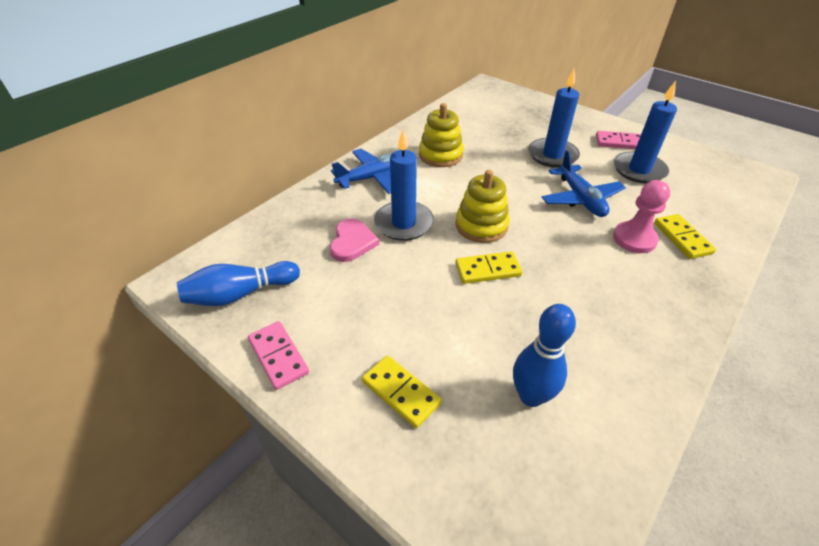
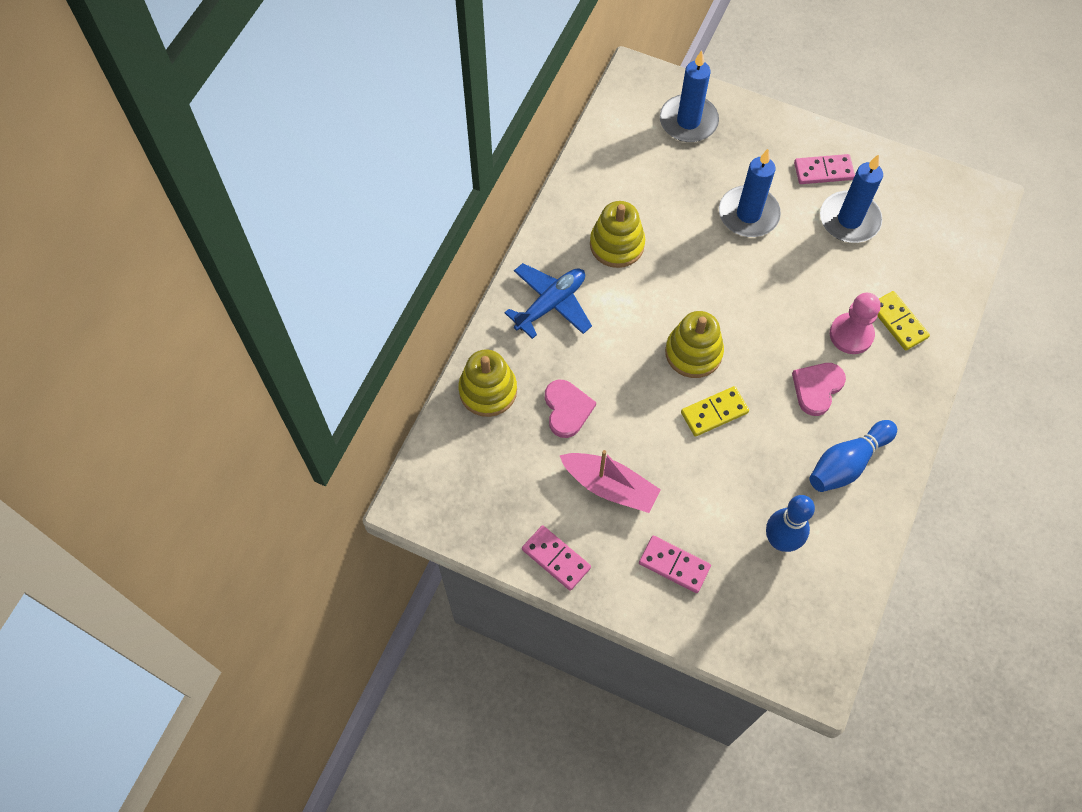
camera: 15 degrees left, 20 degrees up
blue bowling pin [177,261,300,306] -> blue bowling pin moved to [809,420,897,492]
yellow domino [362,355,442,428] -> pink domino [639,536,711,593]
blue candle [374,130,434,241] -> blue candle moved to [660,50,719,142]
blue plane [542,150,626,217] -> none
none -> yellow stacking toy [458,350,517,417]
none -> pink boat [559,450,661,513]
none -> pink heart [792,363,846,416]

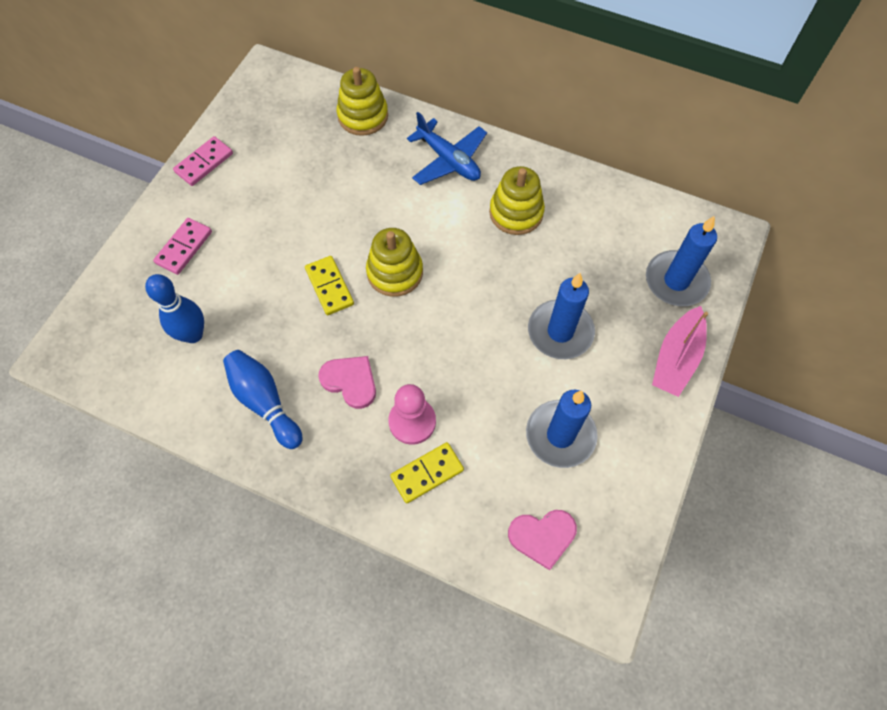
camera: 90 degrees right, 0 degrees up
pink heart [545,380,596,438] -> pink heart moved to [508,510,577,570]
pink boat [559,450,661,513] -> pink boat moved to [652,306,708,397]
pink domino [794,154,855,184] -> none

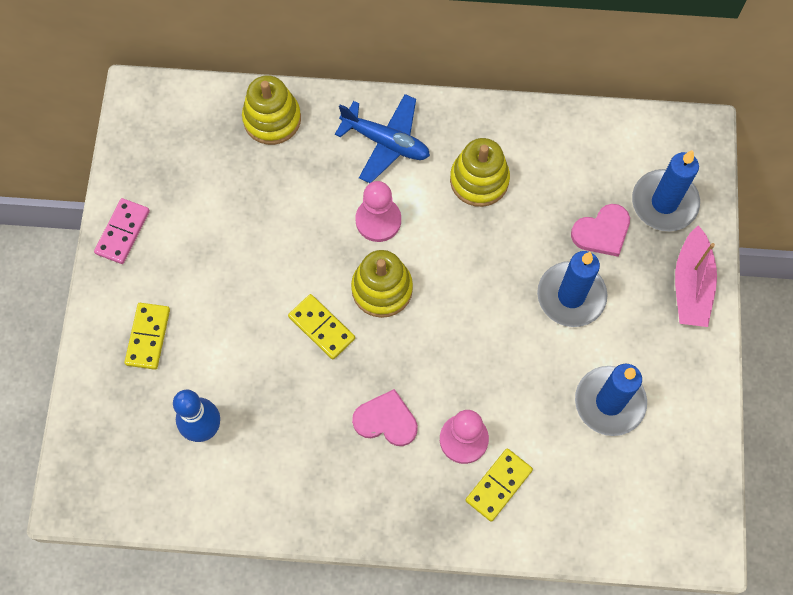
camera: 20 degrees left, 5 degrees up
pink domino [153,218,212,275] -> yellow domino [124,303,170,370]
blue bowling pin [223,350,303,449] -> none
pink heart [508,510,577,570] -> pink heart moved to [571,204,630,257]
none -> pink pawn [355,181,401,242]

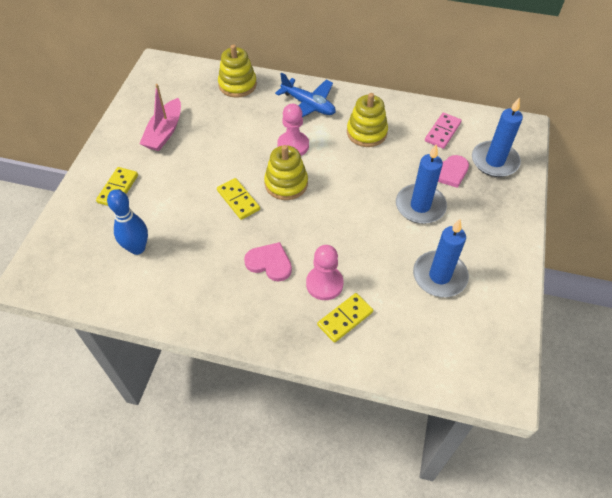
camera: 10 degrees right, 15 degrees down
pink domino [94,198,150,264] -> pink domino moved to [425,113,462,149]
pink boat [675,225,717,327] -> pink boat moved to [139,84,181,151]

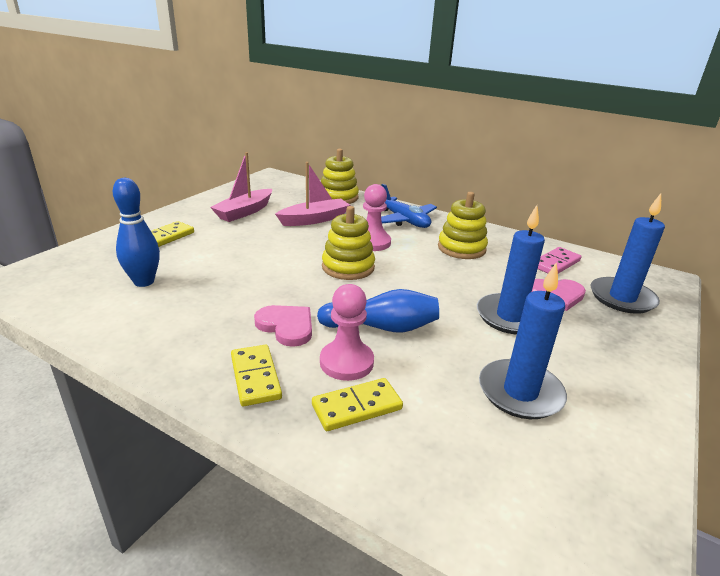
camera: 15 degrees right, 25 degrees down
yellow domino [217,178,260,220] -> yellow domino moved to [231,345,282,406]
none -> pink boat [275,162,350,226]
none -> blue bowling pin [317,289,439,333]

